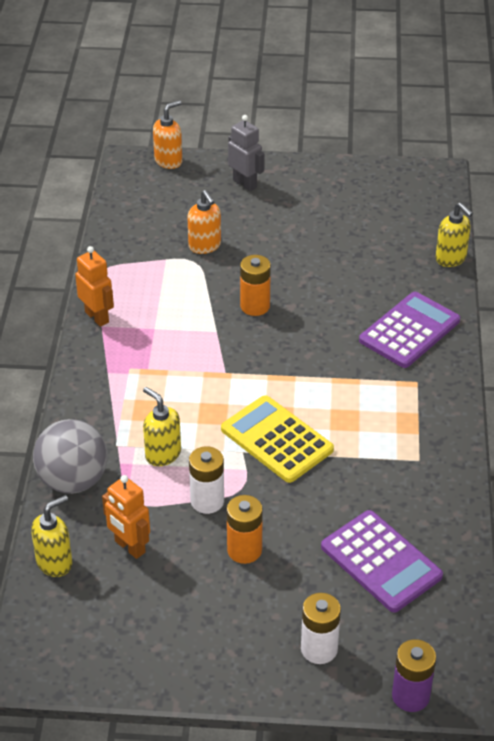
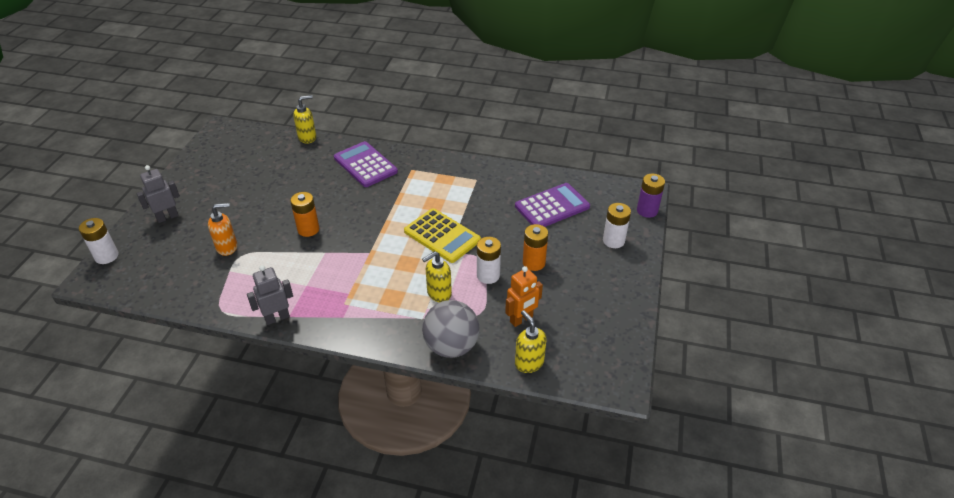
camera: 80 degrees left, 0 degrees up
orange robot [75,246,114,327] -> grey robot [247,265,293,325]
orange soap dispenser [153,100,182,169] -> white battery [79,218,119,264]
yellow calculator [221,395,334,483] -> yellow calculator turned 105 degrees counterclockwise [404,208,481,263]

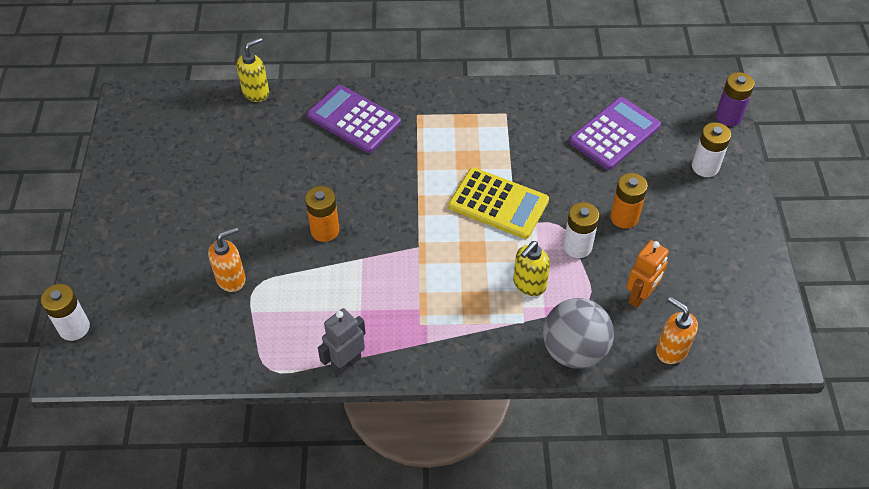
camera: 15 degrees left, 10 degrees up
grey robot [137,165,180,223] -> none
yellow soap dispenser [515,310,547,373] -> orange soap dispenser [656,297,698,364]

